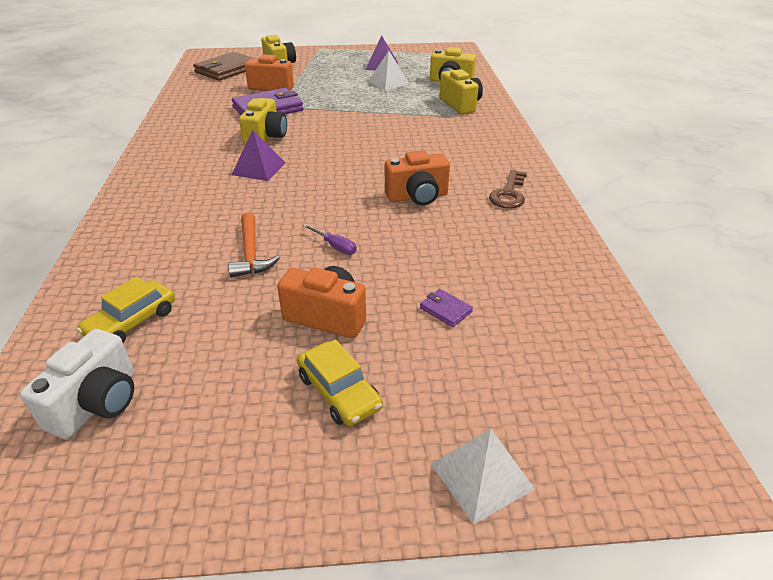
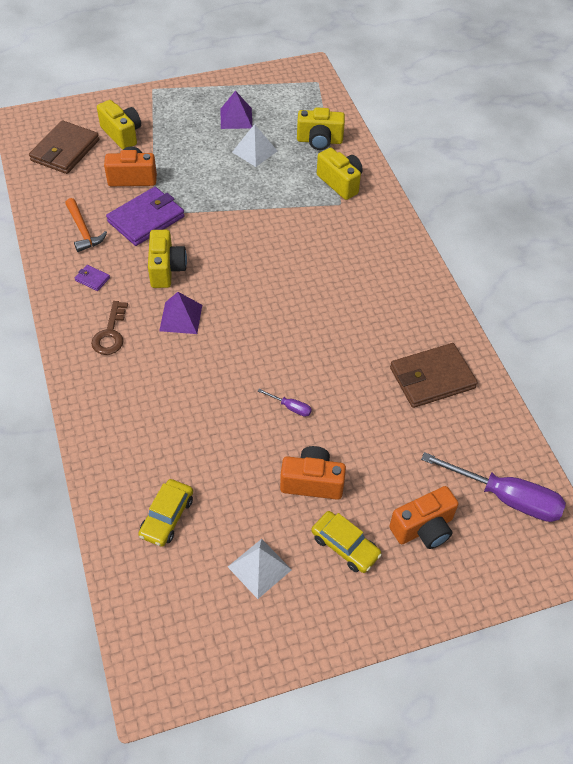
camera: 15 degrees left, 15 degrees up
white camera [20,329,134,439] -> none
orange hammer [228,212,280,278] -> orange hammer moved to [65,198,107,252]
orange camera [385,150,450,205] -> orange camera moved to [389,486,458,549]
purple wallet [420,289,473,327] -> purple wallet moved to [75,265,110,291]
white pyramid [431,429,535,524] -> white pyramid moved to [228,539,292,599]
brown key [489,170,527,209] -> brown key moved to [91,301,128,355]
none -> brown wallet [390,343,478,408]
none -> purple screwdriver [421,452,566,522]

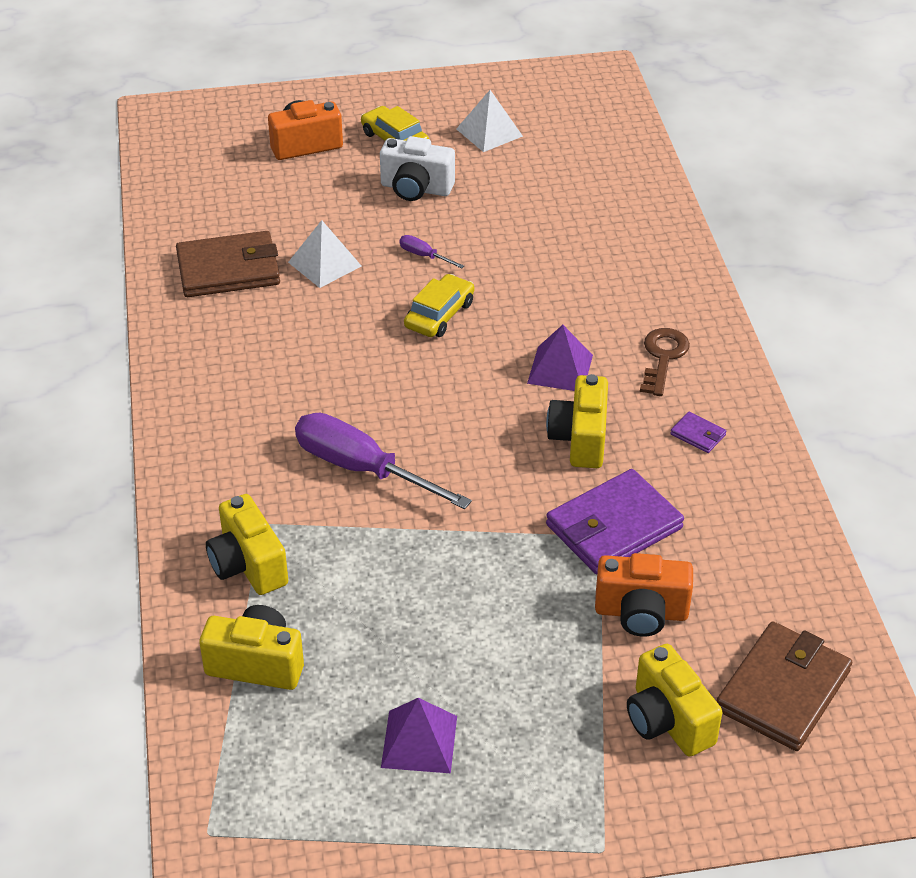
camera: 170 degrees left, 10 degrees down
orange hammer [65,198,107,252] -> none
yellow car [138,479,193,547] -> yellow car moved to [404,274,475,337]
white pyramid [232,124,277,167] -> white pyramid moved to [288,220,361,288]
orange camera [280,446,346,500] -> white camera [380,136,455,201]
purple screwdriver [421,452,566,522] -> purple screwdriver moved to [295,413,472,509]

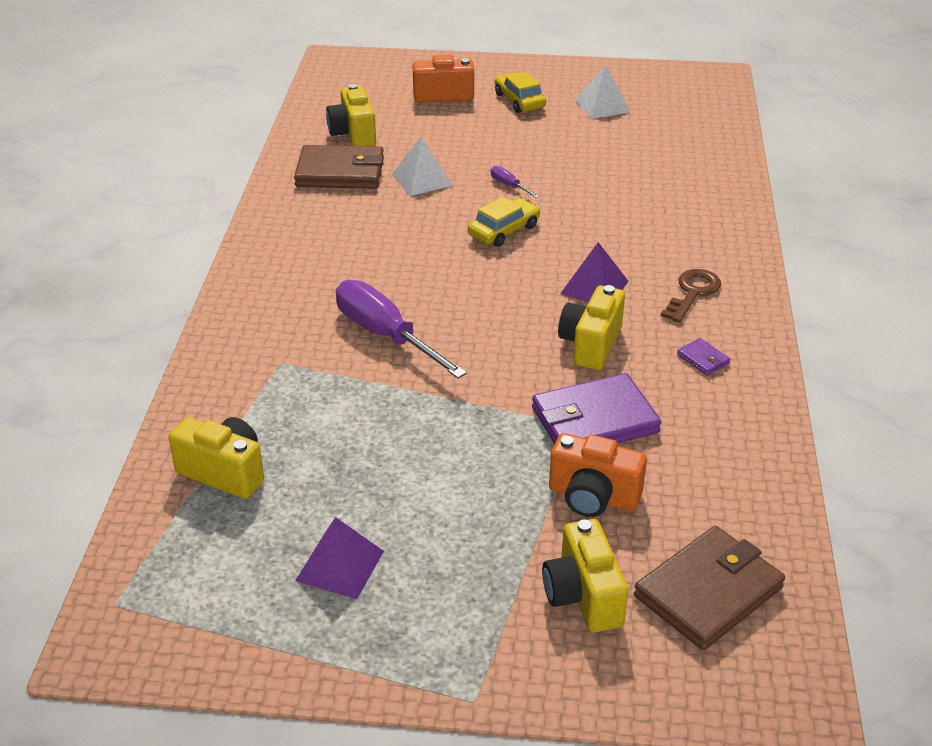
camera: 15 degrees right, 5 degrees down
yellow camera [206,494,288,595] -> yellow camera moved to [326,84,376,146]
white camera [380,136,455,201] -> none

